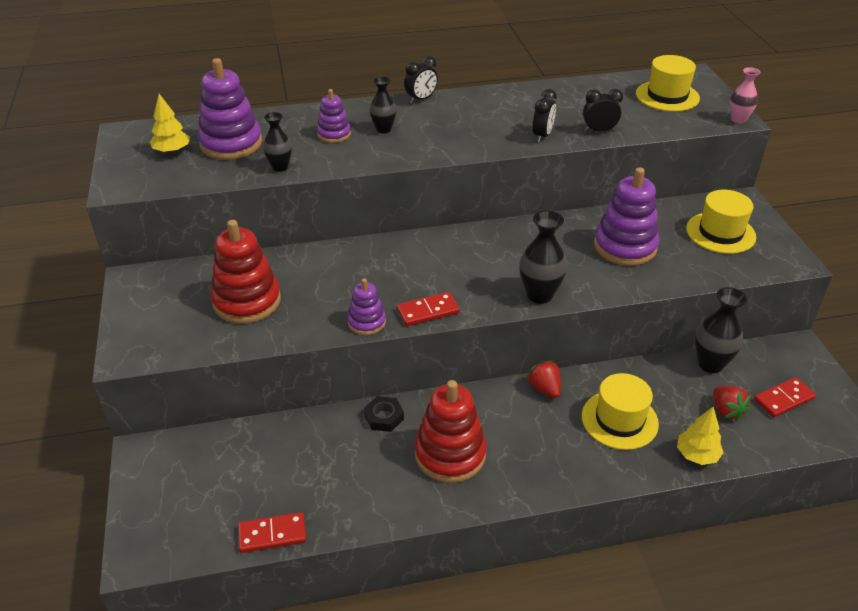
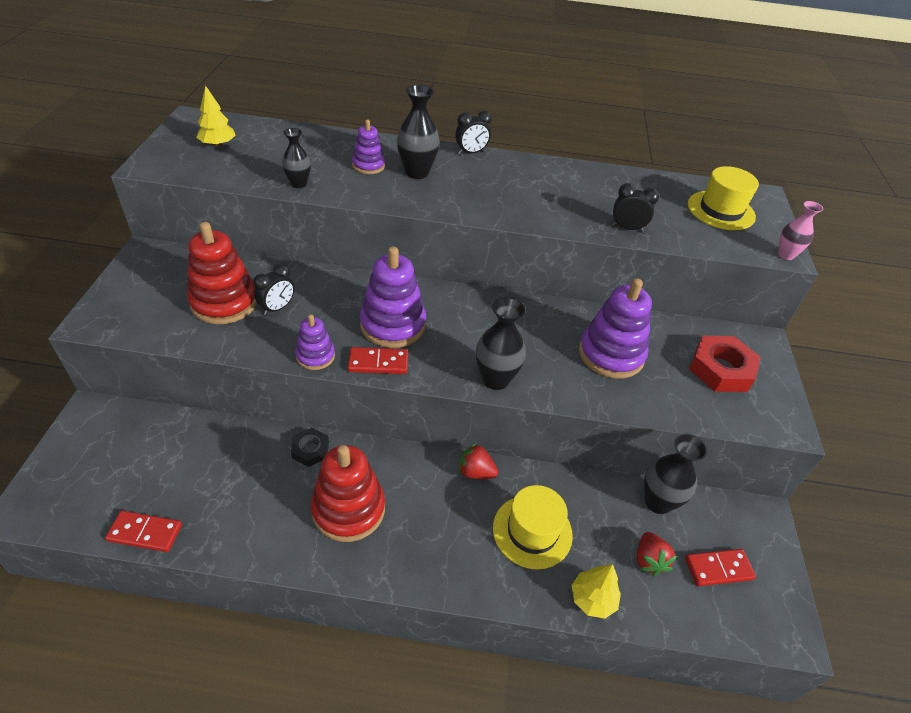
camera: 15 degrees right, 5 degrees up
purple stacking toy [198,58,262,160] -> purple stacking toy moved to [360,246,426,348]
black vase [370,77,396,133] -> black vase [397,85,440,179], size x1.58
red strawberry [526,360,561,398] -> red strawberry turned 60 degrees counterclockwise [458,443,498,479]
black clock [532,89,557,142] -> black clock moved to [253,263,295,315]
yellow hat [686,190,756,254] -> red nut [689,336,761,392]

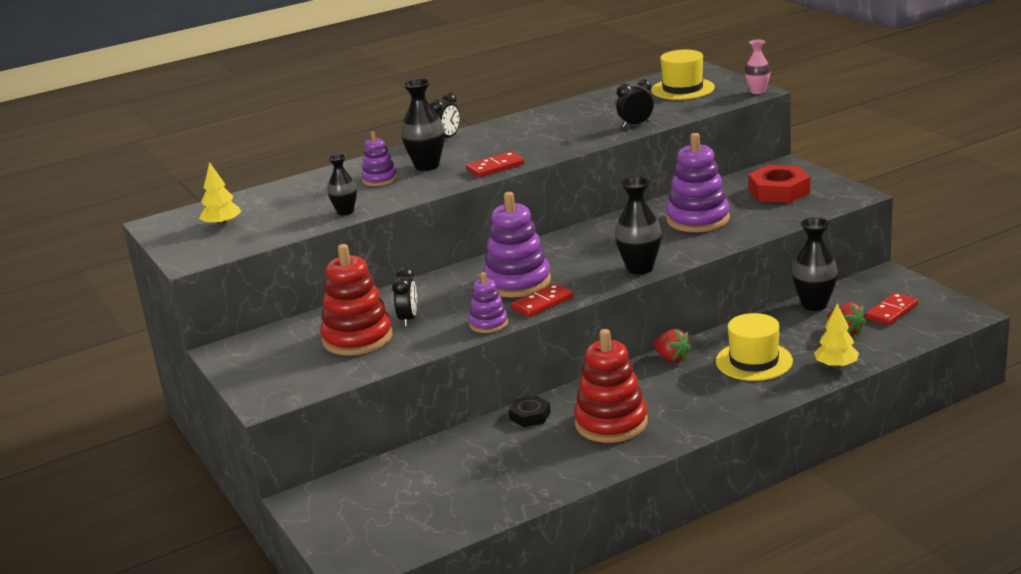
camera: 30 degrees left, 20 degrees down
red domino [105,511,182,552] -> red domino moved to [466,152,525,177]
red strawberry [458,443,498,479] -> red strawberry turned 120 degrees counterclockwise [653,329,692,363]

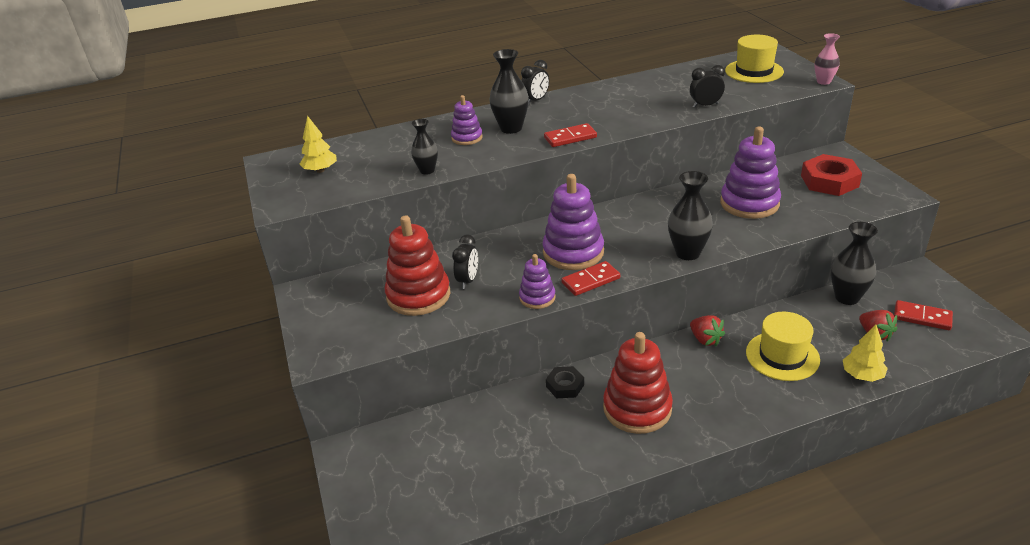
camera: 10 degrees right, 10 degrees up
red domino [866,292,918,326] -> red domino turned 60 degrees clockwise [894,300,953,330]

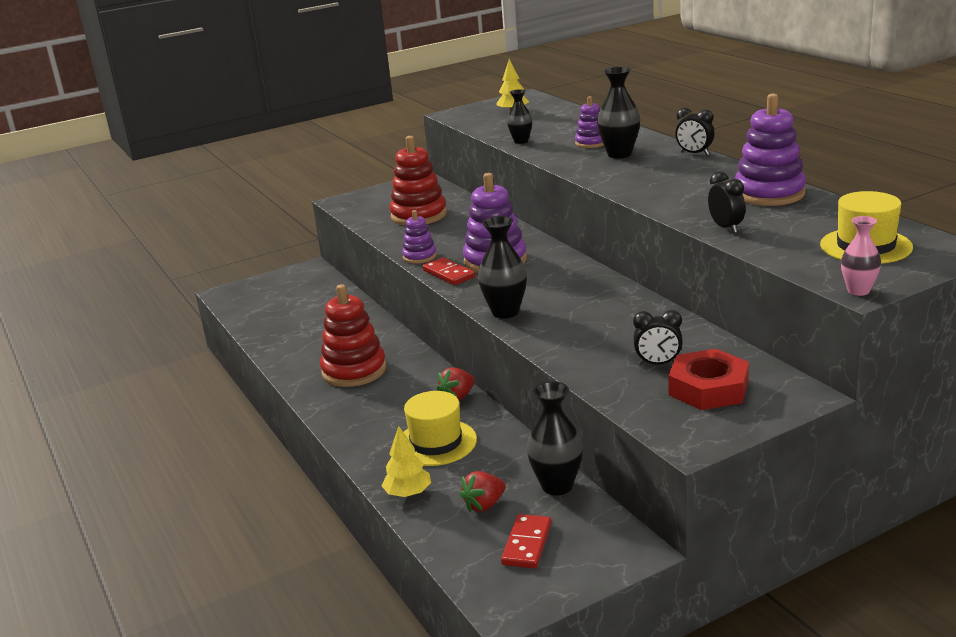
camera: 80 degrees right, 10 degrees down
black clock [452,234,478,289] -> black clock moved to [633,310,683,365]
red domino [544,123,597,147] -> none
black nut [546,366,584,398] -> none
purple stacking toy [720,127,781,219] -> purple stacking toy moved to [734,93,806,206]

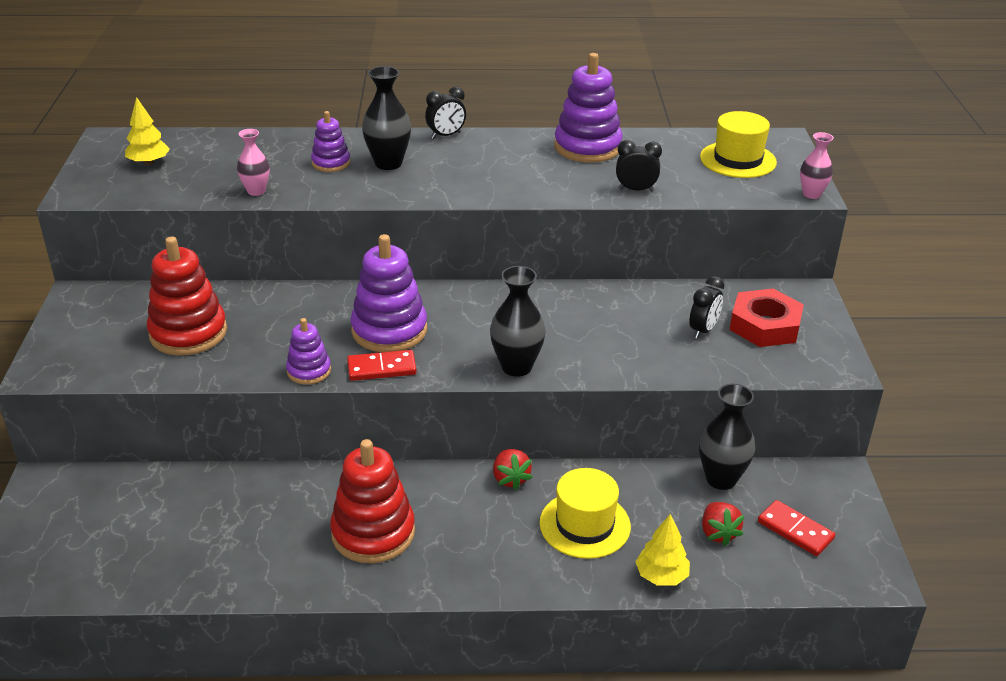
camera: 65 degrees left, 10 degrees up
black vase [507,89,532,144] -> pink vase [237,129,270,196]

